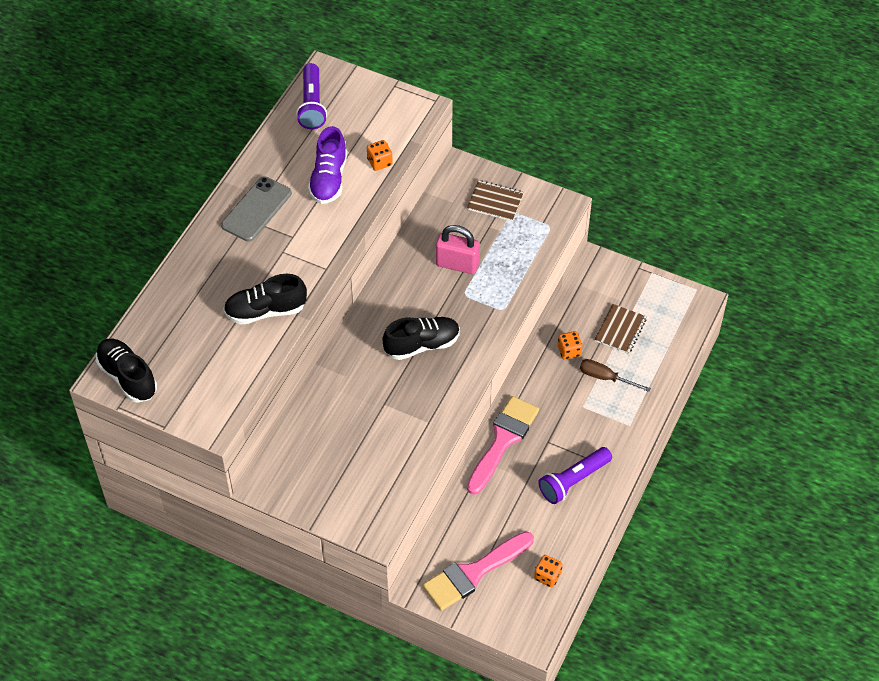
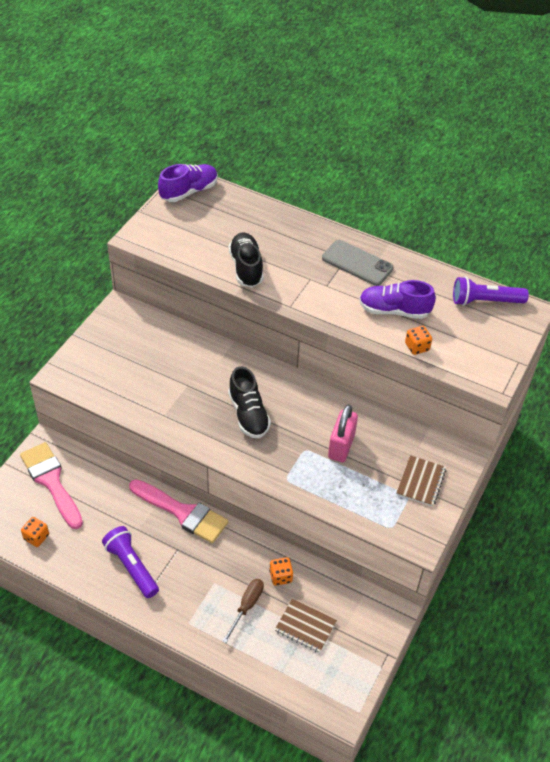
camera: 90 degrees right, 5 degrees down
black shoe [96,339,157,403] -> purple shoe [158,164,218,202]

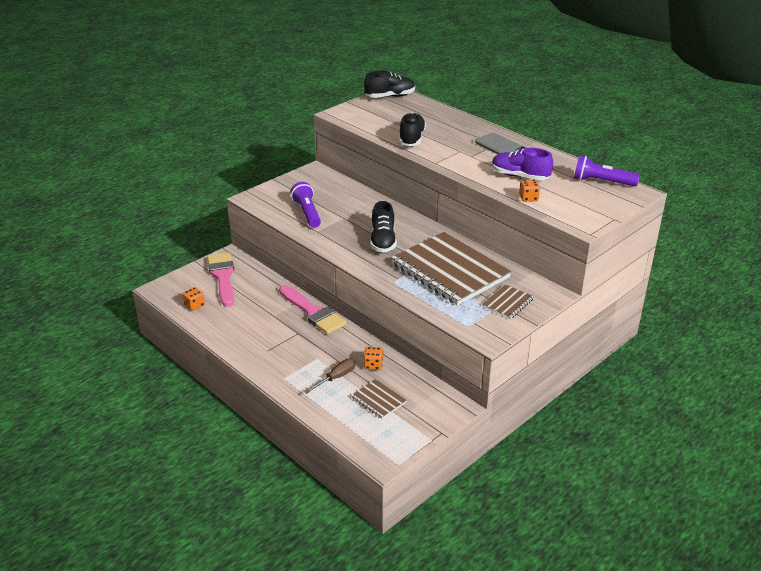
camera: 20 degrees right, 15 degrees down
purple flashlight [102,526,159,598] -> purple flashlight moved to [291,182,321,228]
purple shoe [158,164,218,202] -> black shoe [364,71,415,98]
pink padlock [328,404,358,462] -> brown notebook [391,232,512,306]

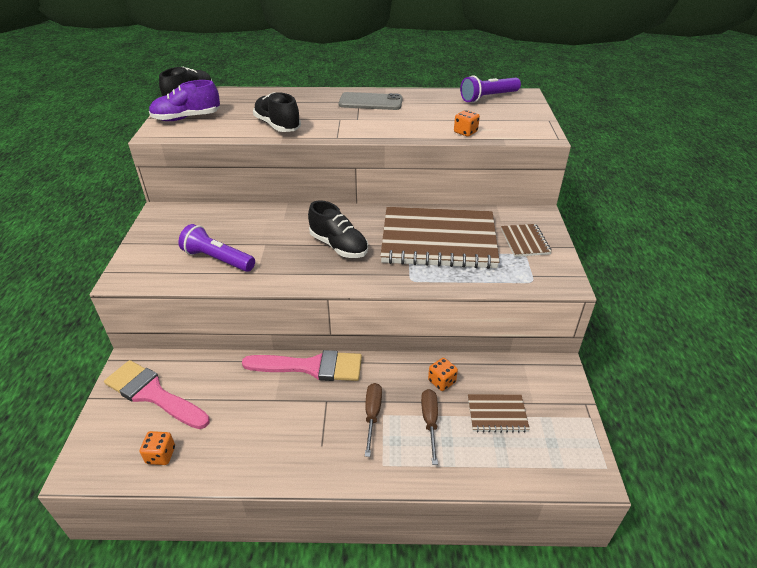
camera: 45 degrees left, 5 degrees up
purple shoe [492,148,553,181] -> purple shoe moved to [149,80,220,121]
none -> brown screwdriver [365,383,382,457]

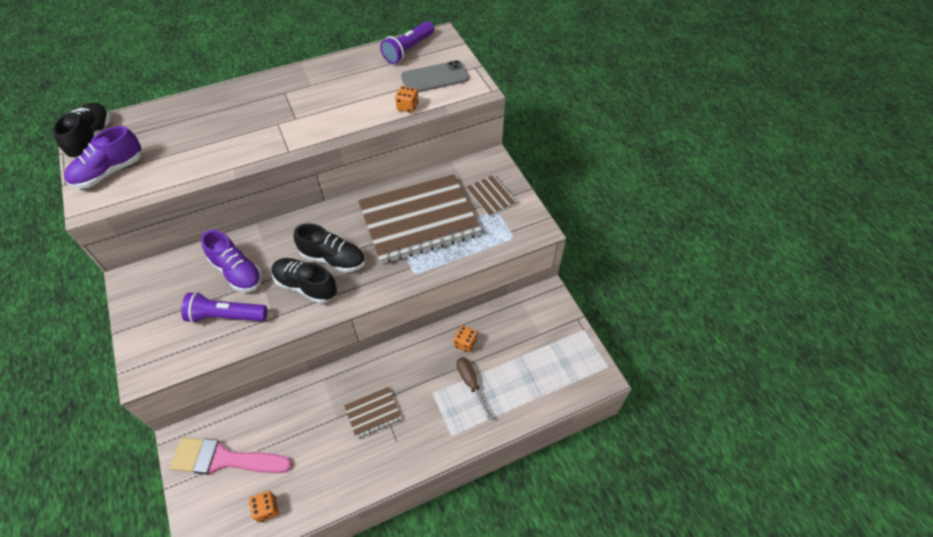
camera: 25 degrees left, 15 degrees up
pink brush [242,350,362,381] -> none
black shoe [253,92,301,132] -> black shoe moved to [272,258,337,304]
grey phone [339,92,403,110] -> grey phone moved to [401,60,469,93]
brown screwdriver [365,383,382,457] -> none
brown notebook [468,394,530,433] -> brown notebook moved to [344,387,402,439]
none -> purple shoe [201,230,262,292]

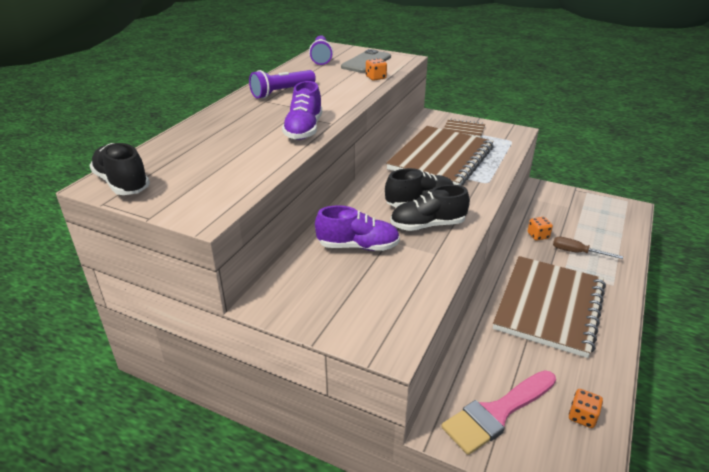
camera: 40 degrees left, 20 degrees down
purple shoe [64,126,142,189] -> purple shoe moved to [282,81,322,140]
purple flashlight [181,292,268,323] -> purple flashlight moved to [249,70,316,99]
brown notebook [344,387,402,439] -> brown notebook [493,256,606,358], size x2.33

